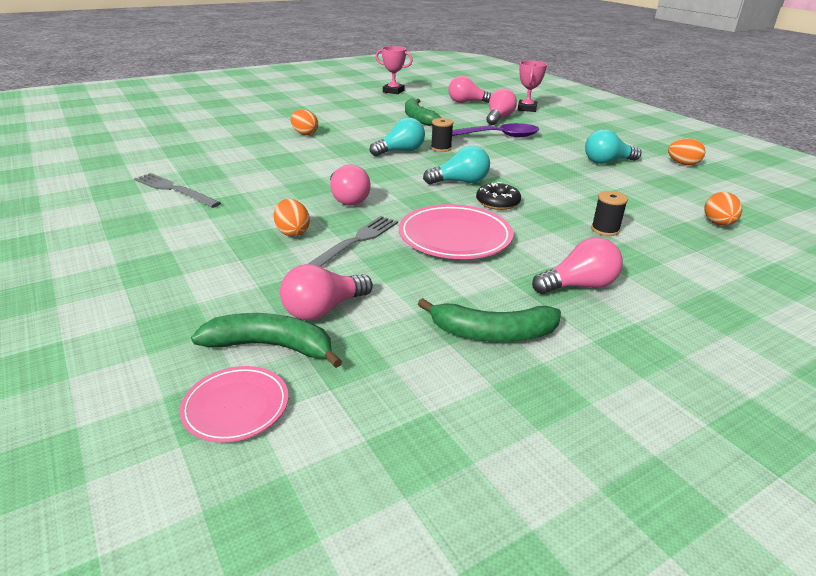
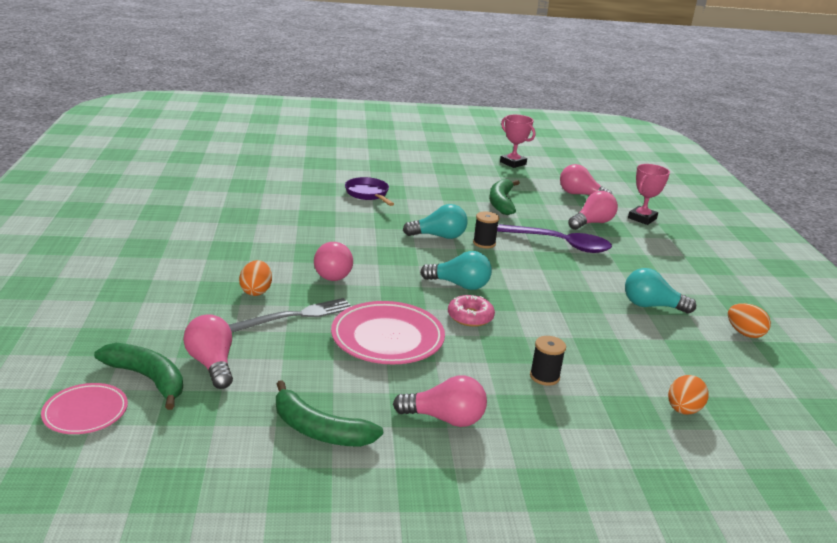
camera: 25 degrees right, 5 degrees down
grey fork [134,173,221,208] -> none
pink light bulb [280,264,373,320] -> pink light bulb turned 75 degrees clockwise [183,314,233,389]
orange egg [291,110,318,135] -> purple pan [345,177,394,206]
black donut [476,182,521,210] -> pink donut [448,295,495,327]

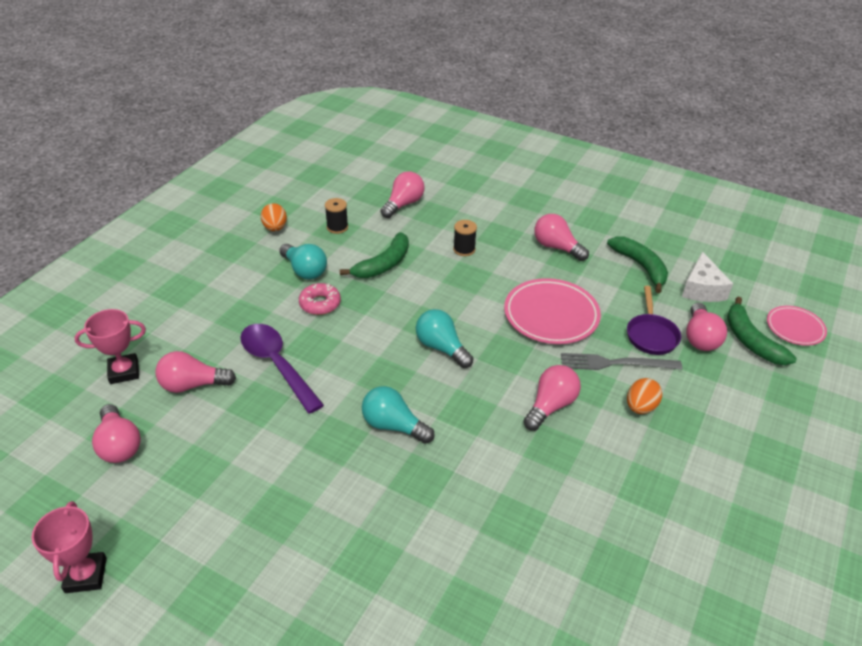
camera: 145 degrees left, 15 degrees up
purple pan [345,177,394,206] -> purple pan moved to [627,286,681,355]
pink donut [448,295,495,327] -> pink donut moved to [299,283,341,315]
black spool [473,212,499,248] -> black spool moved to [325,198,348,234]
green banana [489,179,520,215] -> green banana moved to [340,232,409,278]
orange egg [668,375,709,415] -> pink light bulb [381,171,424,218]
none -> white cheese [682,252,733,302]

